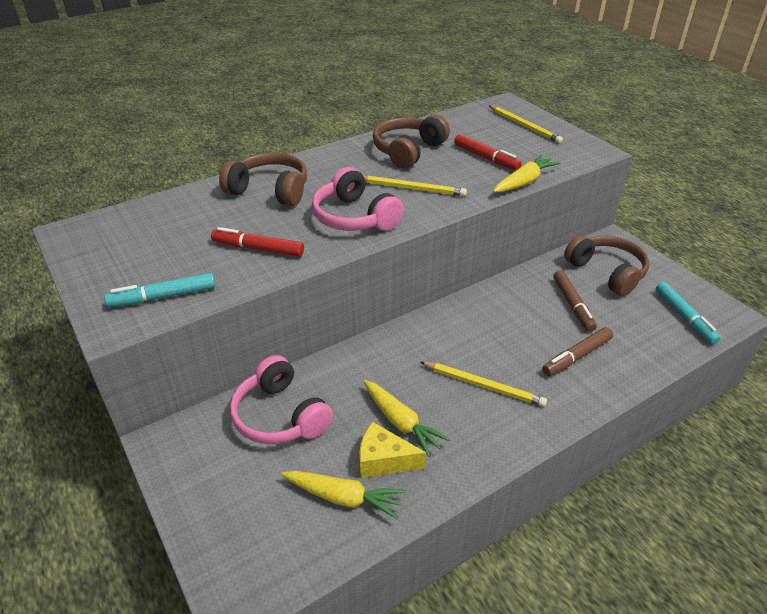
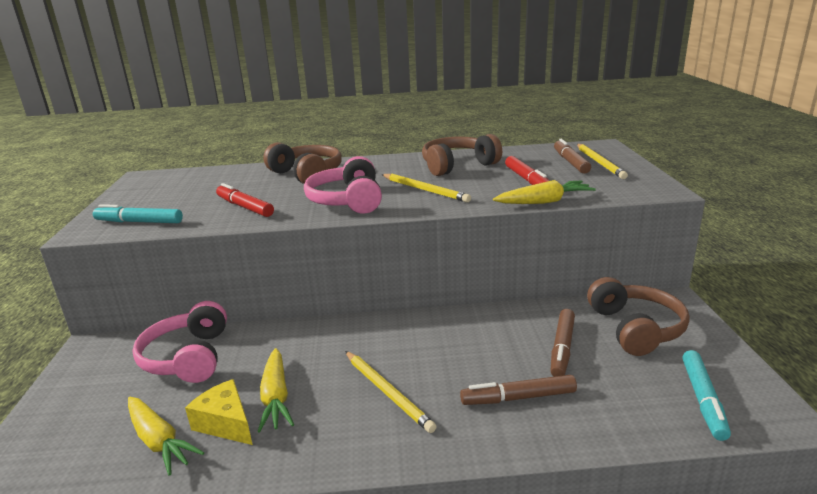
camera: 30 degrees right, 15 degrees down
none -> brown marker [554,139,591,174]

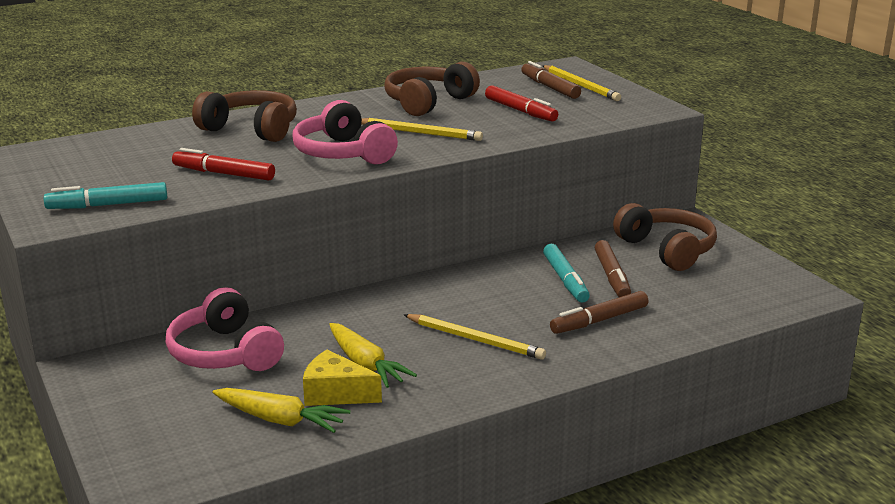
camera: 25 degrees left, 0 degrees up
yellow carrot [493,180,596,204] -> none
turquoise marker [682,350,731,441] -> turquoise marker moved to [543,244,590,302]

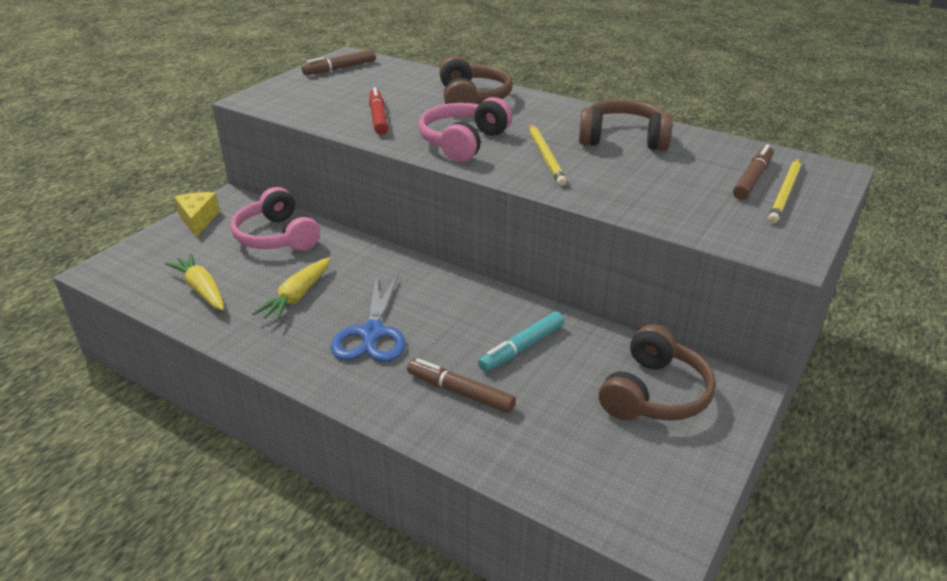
camera: 60 degrees right, 10 degrees up
turquoise marker [44,182,167,209] -> none
pink headphones [166,287,284,371] -> pink headphones turned 60 degrees counterclockwise [231,187,320,251]
yellow carrot [212,388,351,433] -> yellow carrot turned 150 degrees clockwise [165,253,224,310]
yellow cheese [303,350,382,406] -> yellow cheese moved to [174,192,220,237]
yellow pencil [403,314,546,360] -> blue scissors [331,275,406,362]
red marker [485,85,558,121] -> none
brown marker [594,240,631,297] -> brown marker moved to [301,49,376,75]

